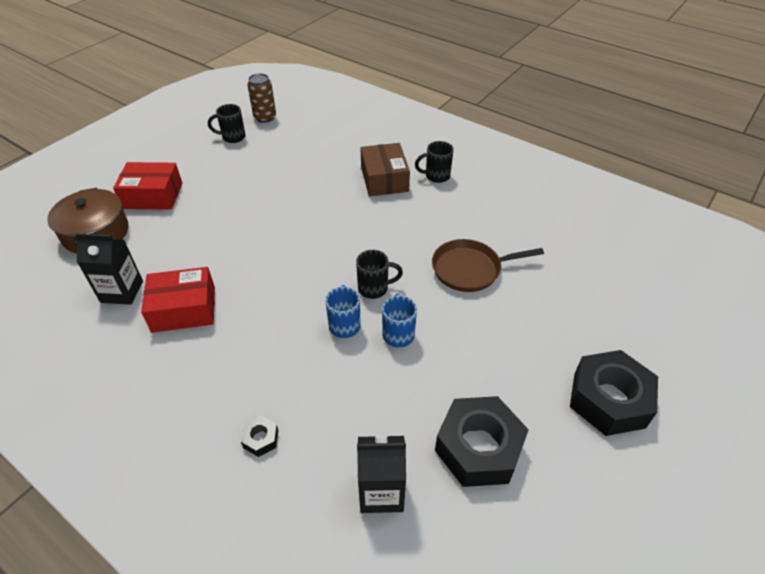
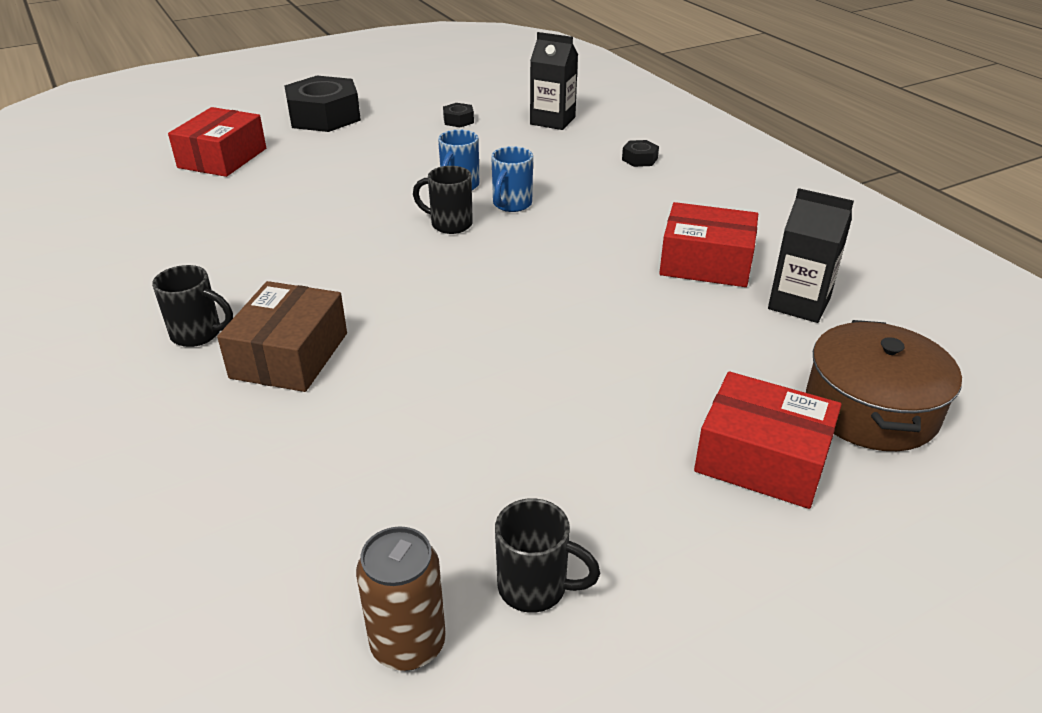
camera: 155 degrees left, 10 degrees down
brown pan [432,239,544,292] -> none
black nut [435,396,529,487] -> black nut [443,103,474,127], size x0.43
none -> red box [168,107,266,177]

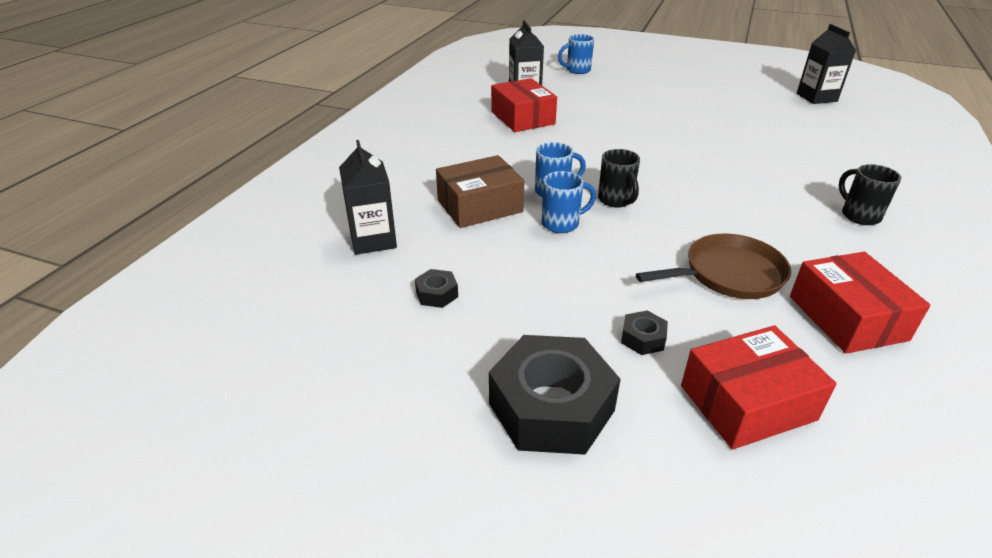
camera: 130 degrees left, 0 degrees up
brown box [217,281,347,392] -> brown box moved to [436,155,524,228]
brown can [356,526,446,671] -> black carton [796,24,856,104]
black mug [495,498,600,613] -> none
black nut [622,140,659,167] -> black nut moved to [621,310,668,355]
red box [694,372,841,509] -> red box moved to [790,252,931,354]
brown pot [806,320,962,451] -> blue mug [558,34,594,74]
none -> brown pan [636,233,791,299]

